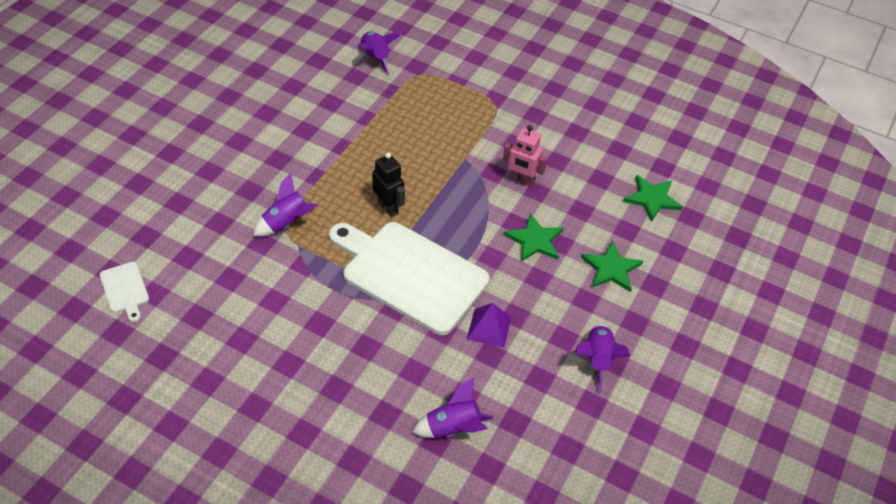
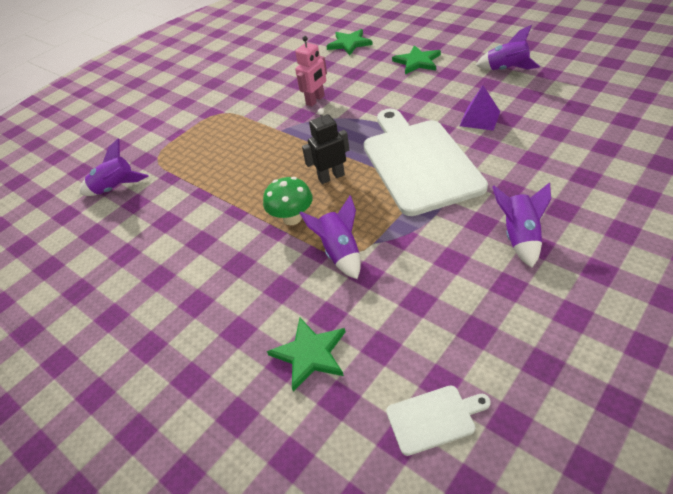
camera: 70 degrees left, 5 degrees down
white cutting board [329,222,490,335] -> white cutting board turned 120 degrees clockwise [363,109,488,216]
purple rocket [412,378,494,438] -> purple rocket moved to [492,182,551,268]
green star [504,213,563,262] -> green star moved to [267,318,345,391]
none -> green mushroom [263,177,313,225]

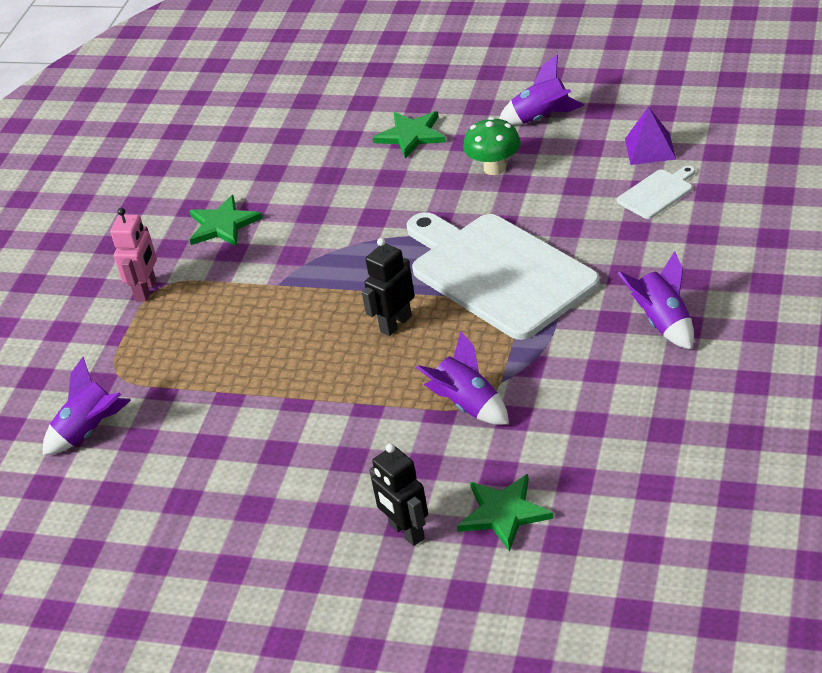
camera: 25 degrees left, 5 degrees down
green mushroom [263,177,313,225] -> green mushroom moved to [463,117,521,175]
pink robot [295,36,327,107] -> pink robot moved to [110,208,157,302]
green star [326,29,373,55] -> green star moved to [189,195,263,246]
white cutting board [386,385,491,456] -> white cutting board moved to [617,166,695,219]
purple pyramid [460,85,500,131] -> purple pyramid moved to [625,107,676,165]
none -> black robot [369,443,428,546]

